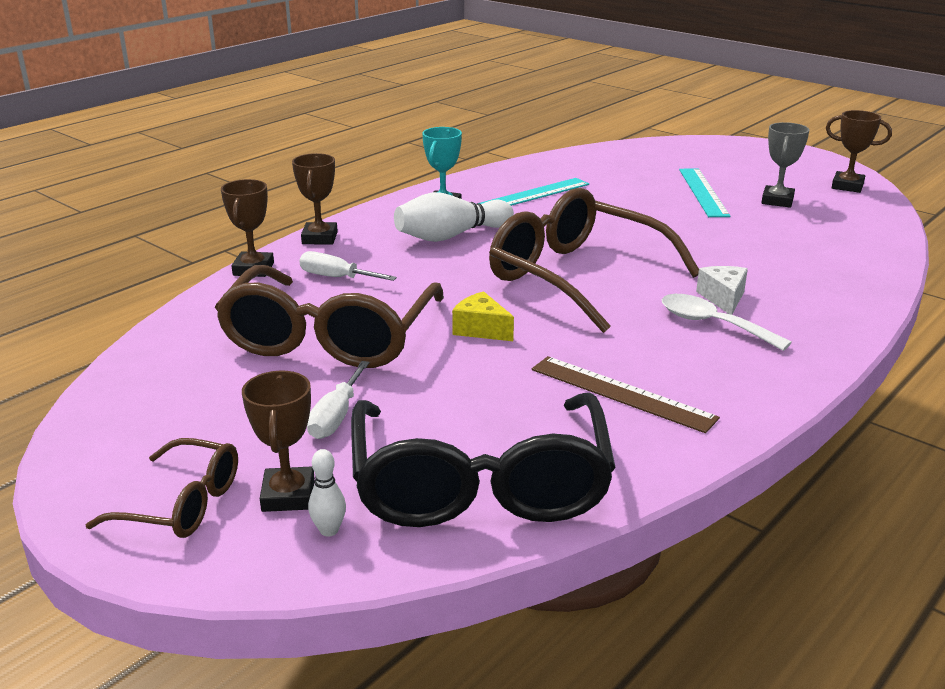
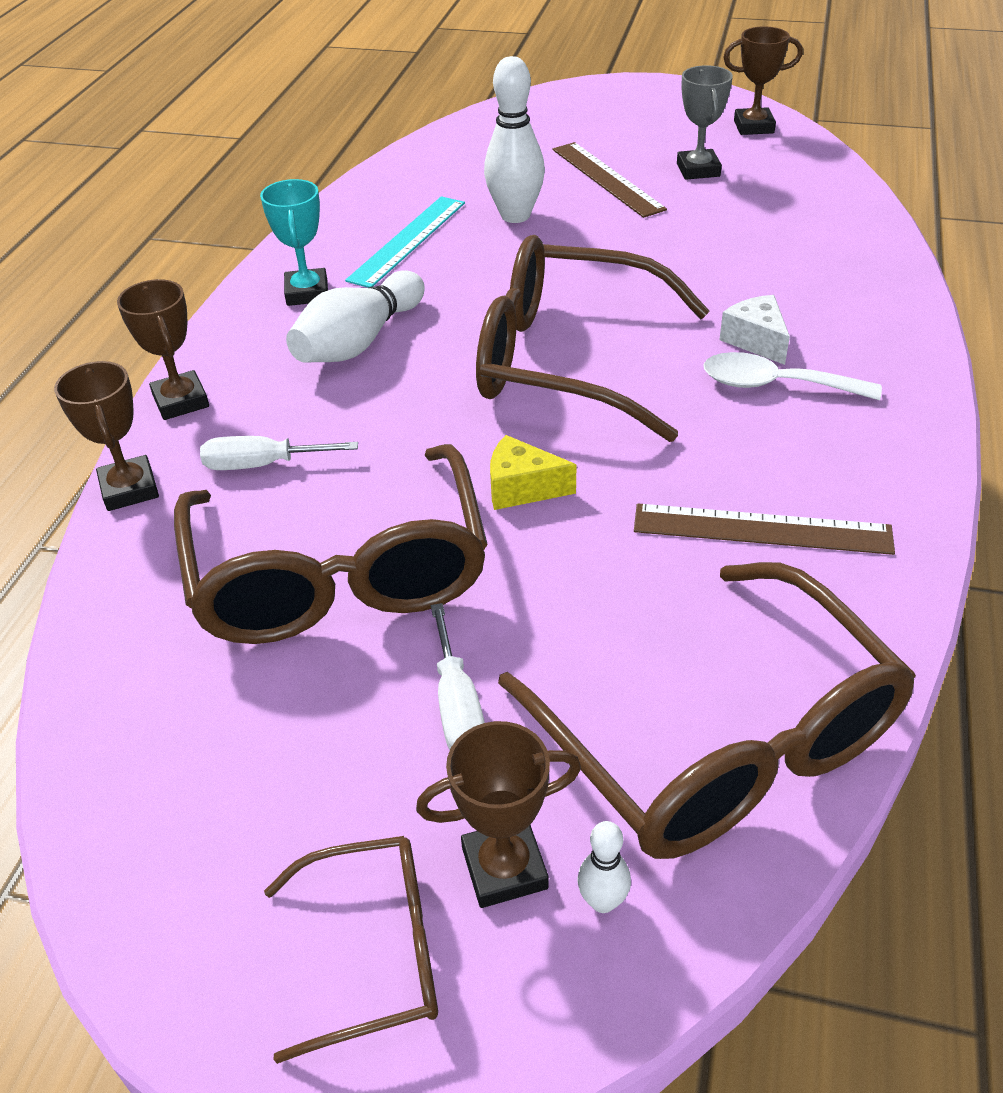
camera: 25 degrees left, 15 degrees up
brown trophy [242,371,315,512] -> brown trophy turned 75 degrees counterclockwise [416,721,581,908]
black glasses [351,393,616,527] -> brown glasses [498,562,916,859]
turquoise ruler [679,168,730,217] -> brown ruler [553,142,667,218]
none -> white bowling pin [484,56,545,223]

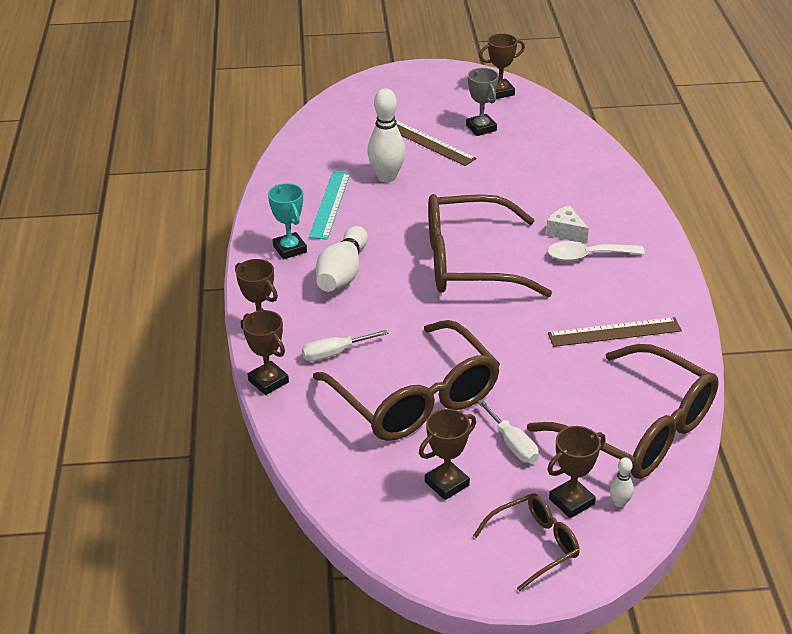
camera: 20 degrees left, 5 degrees down
yellow cheese [490,435,577,510] -> none
none -> brown trophy [419,409,476,500]

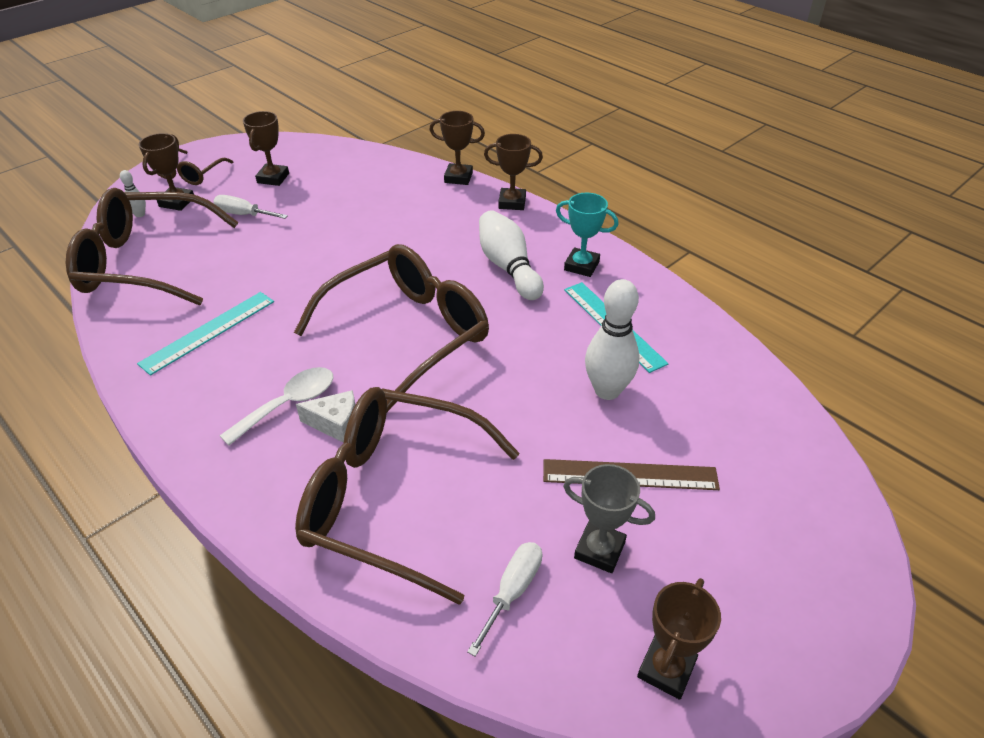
camera: 140 degrees right, 5 degrees up
white screwdriver [302,330,388,361] -> white screwdriver moved to [467,542,542,657]
brown glasses [313,320,500,441] -> brown glasses moved to [295,387,520,605]
brown ruler [548,317,682,347] -> turquoise ruler [137,292,274,376]

